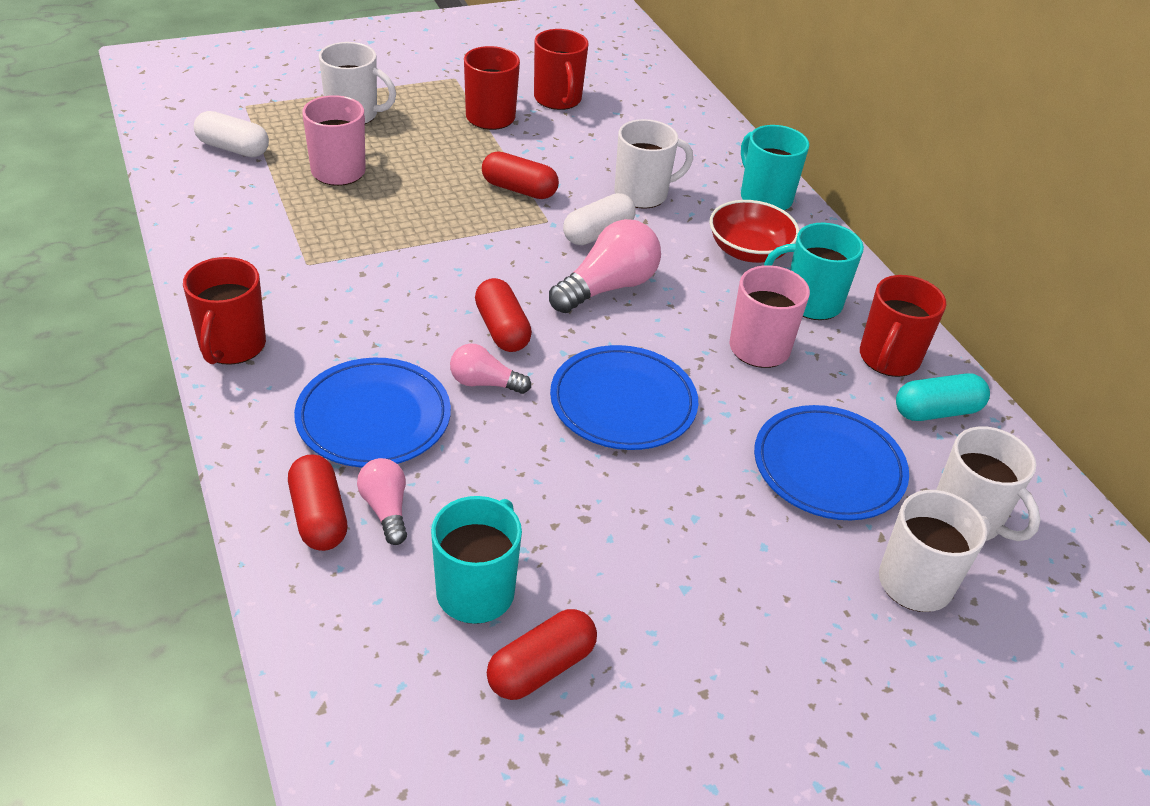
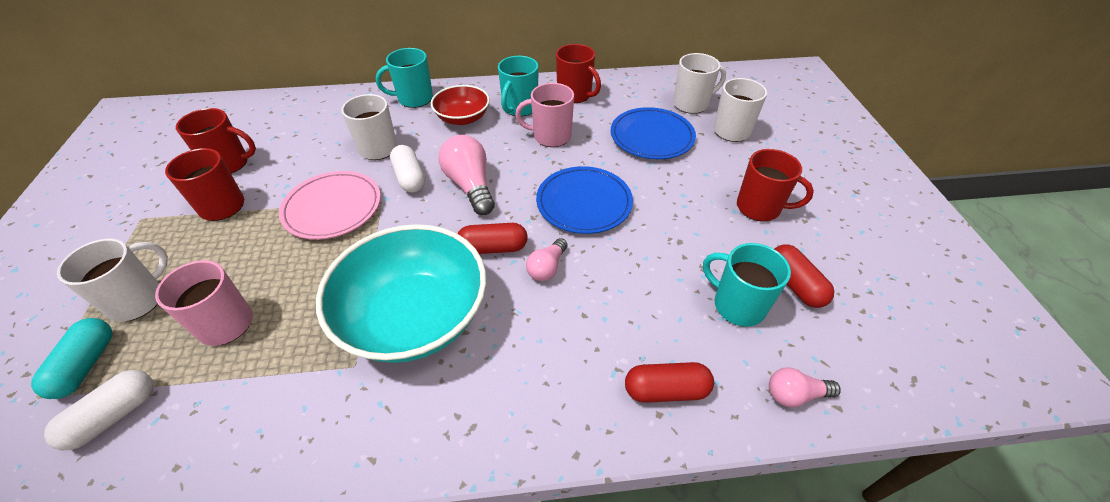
camera: 70 degrees left, 5 degrees up
red mug [183,257,266,365] -> red mug moved to [737,149,814,221]
blue plate [294,358,451,467] -> none
pink light bulb [357,458,407,545] -> pink light bulb moved to [769,368,841,407]
red capsule [482,152,559,199] -> pink plate [279,171,381,240]
turquoise capsule [896,373,990,421] -> turquoise capsule moved to [31,318,112,399]
none -> turquoise bowl [316,224,486,363]

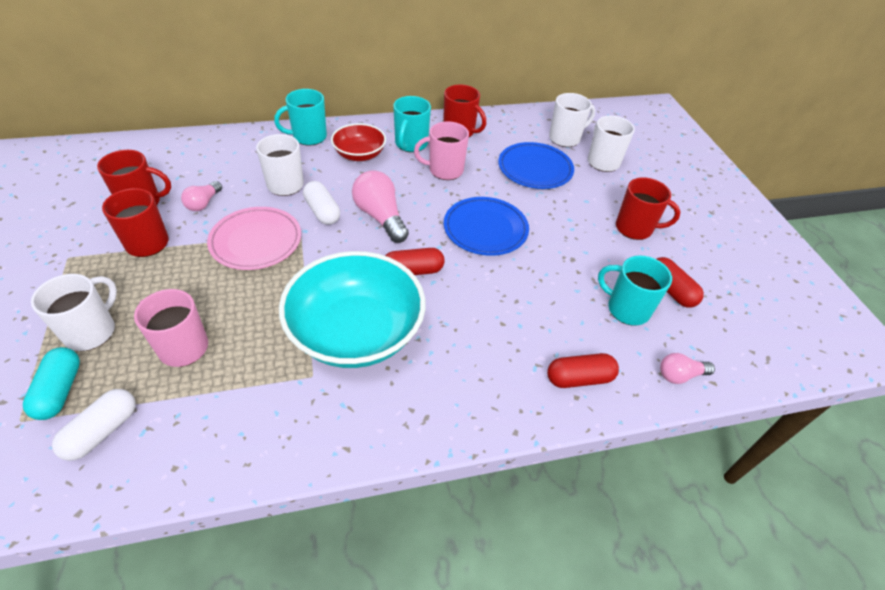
camera: 10 degrees left, 0 degrees up
pink light bulb [526,238,568,281] -> pink light bulb moved to [181,181,222,211]

